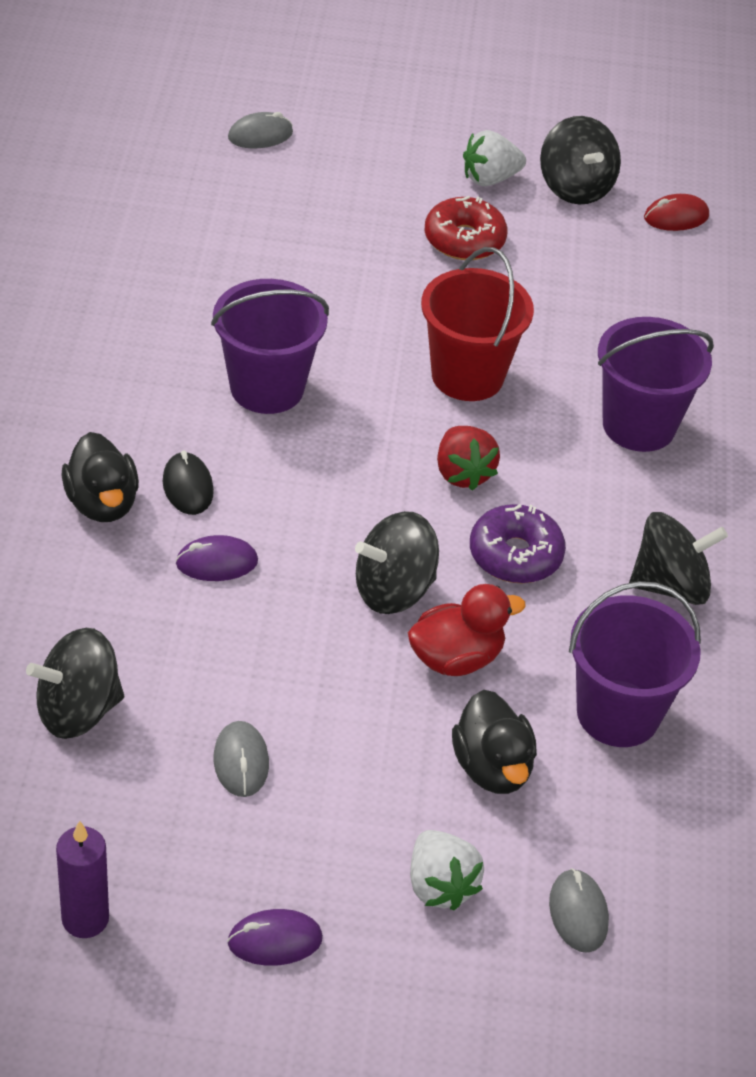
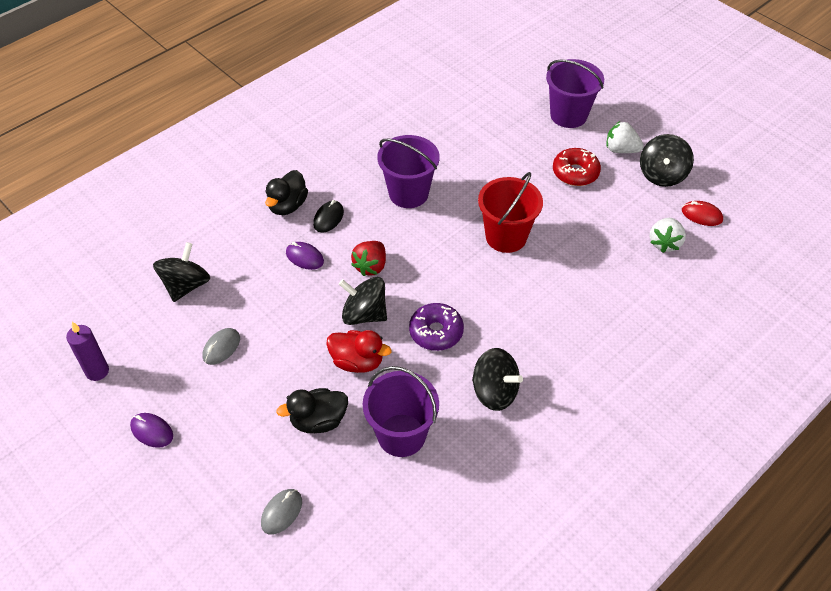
camera: 45 degrees right, 5 degrees up
black spinning top [26,628,124,739] -> black spinning top turned 90 degrees clockwise [153,242,210,302]
grey mouse [228,112,293,148] -> none
white strawberry [410,830,484,911] -> white strawberry moved to [650,218,686,253]
red strawberry [437,426,500,491] -> red strawberry moved to [351,241,386,276]
black duck [452,690,537,794] -> black duck turned 45 degrees clockwise [276,388,348,433]
purple bucket [598,317,714,452] -> purple bucket moved to [546,59,604,128]

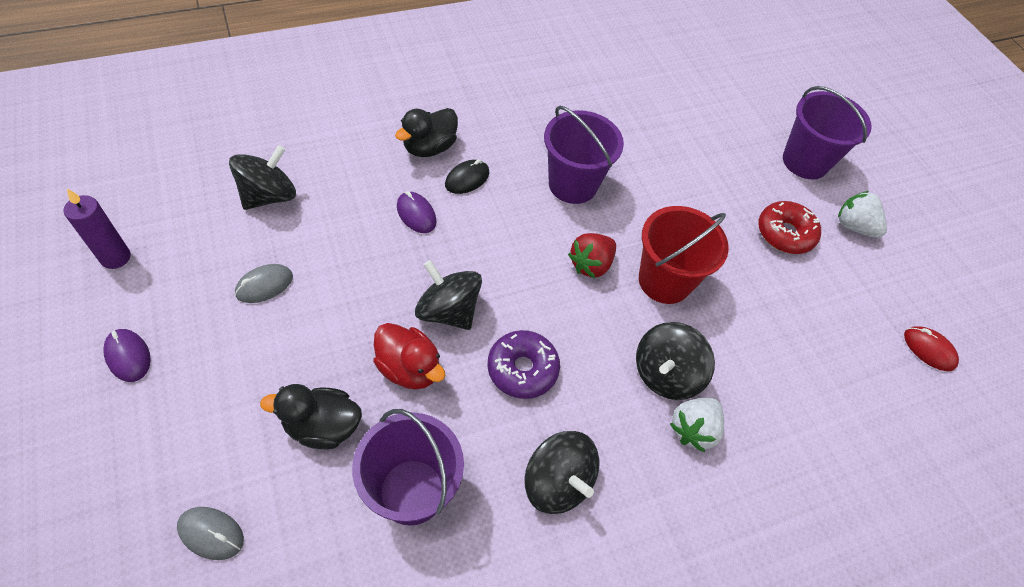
camera: 15 degrees right, 5 degrees up
grey mouse [261,489,302,535] -> grey mouse turned 60 degrees clockwise [177,507,244,560]
red strawberry [351,241,386,276] -> red strawberry moved to [568,233,616,278]
black spinning top [640,134,694,187] -> black spinning top moved to [636,322,715,400]
white strawberry [650,218,686,253] -> white strawberry moved to [670,398,724,452]

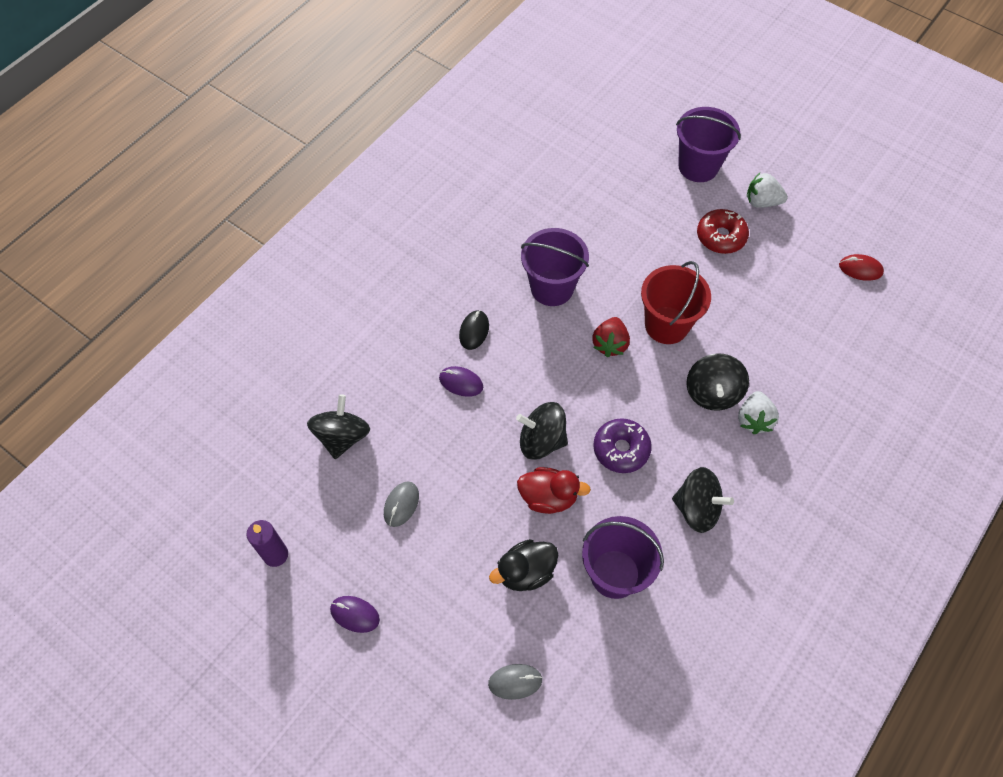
camera: 25 degrees left, 5 degrees up
black duck [395,108,458,157] -> none

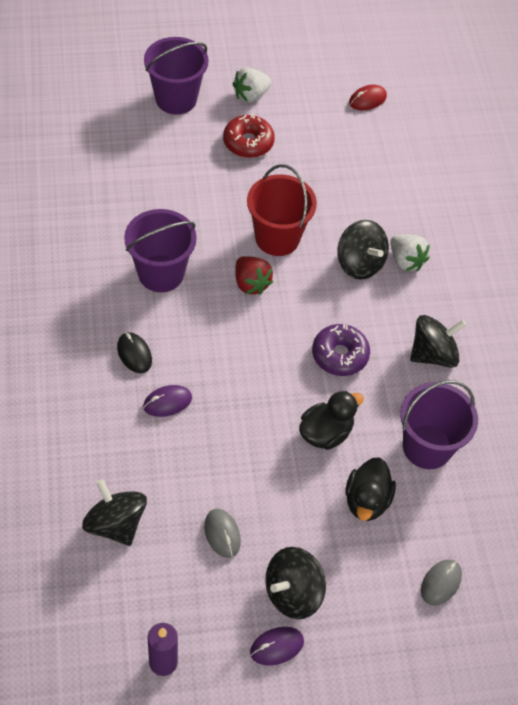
camera: 50 degrees left, 5 degrees down
black spinning top [516,402,568,460] -> black spinning top moved to [265,547,326,619]
red duck [517,467,591,514] -> black duck [299,390,364,450]

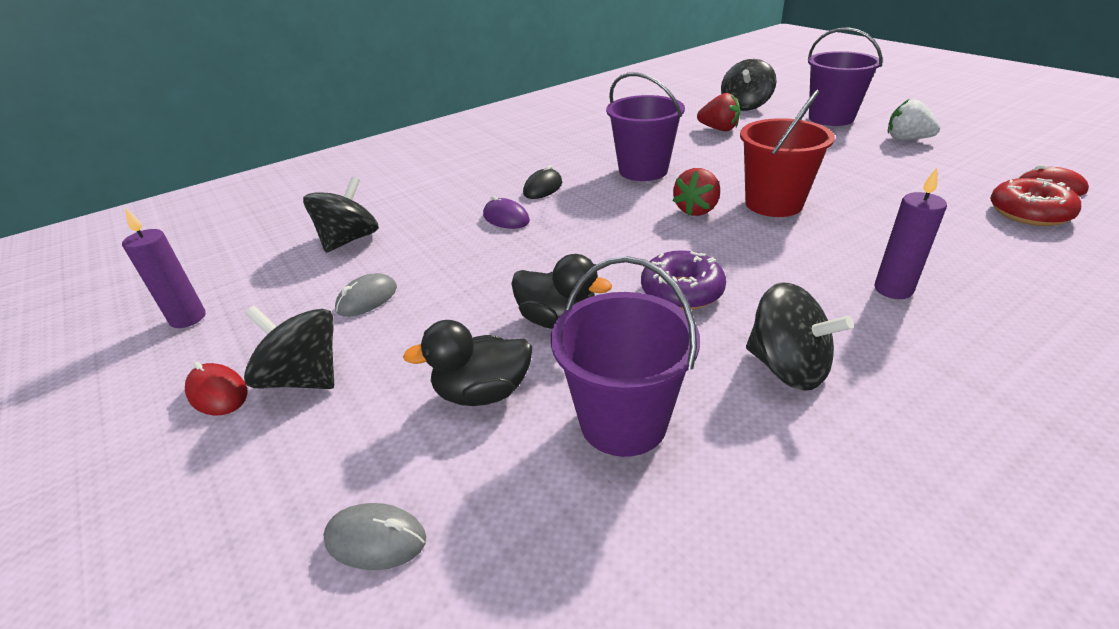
camera: 70 degrees right, 20 degrees down
red donut [223,114,275,158] -> red donut moved to [990,178,1081,226]
purple mouse [250,627,304,666] -> red mouse [185,362,248,415]
black spinning top [337,220,389,280] -> black spinning top moved to [721,59,777,111]
white strawberry [390,235,430,271] -> purple candle [874,168,947,299]
none -> red strawberry [697,93,740,131]

